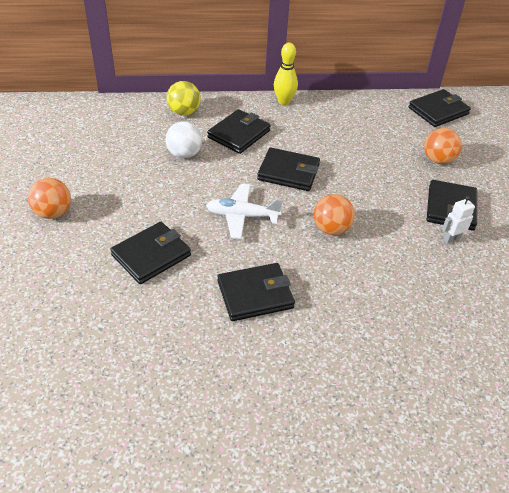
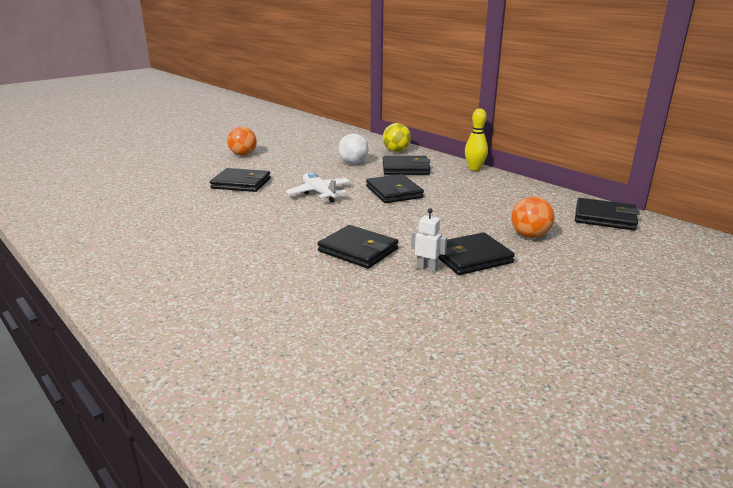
camera: 55 degrees right, 20 degrees down
black wallet [217,263,295,321] -> black wallet moved to [318,225,398,268]
orange ball [314,194,355,235] -> none

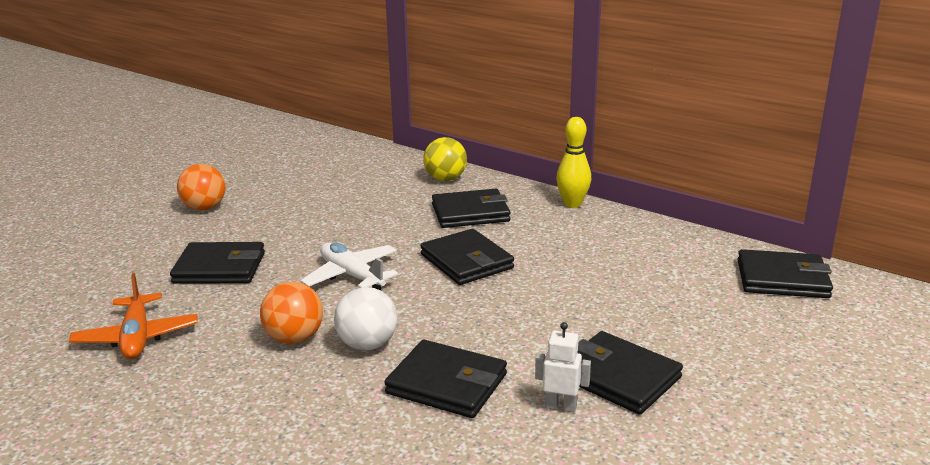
camera: 10 degrees left, 0 degrees up
white ball [338,134,368,164] -> white ball moved to [334,287,397,350]
black wallet [438,232,515,275] -> black wallet turned 75 degrees clockwise [577,331,683,415]
orange ball [511,196,554,238] -> orange ball moved to [260,282,323,344]
none -> orange plane [69,273,198,359]

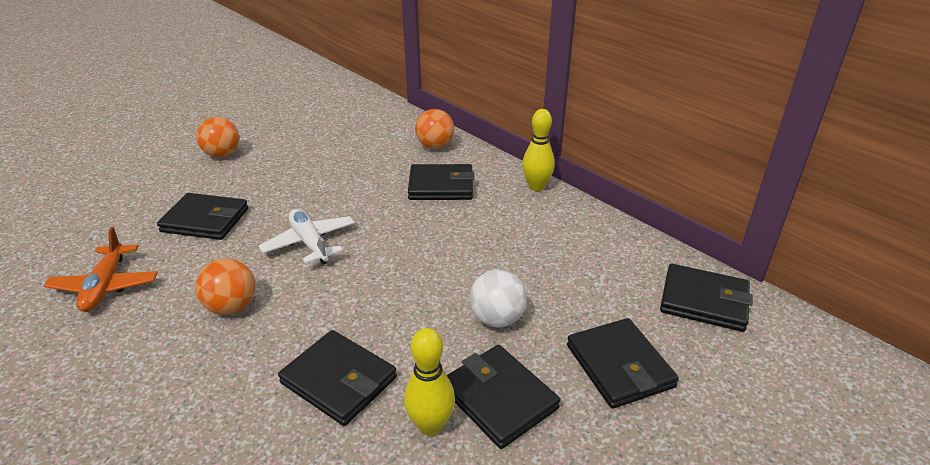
camera: 10 degrees right, 10 degrees up
white ball [334,287,397,350] -> white ball moved to [470,270,527,328]
black wallet [420,229,514,285] -> black wallet moved to [567,318,679,409]
yellow ball [423,137,467,181] -> orange ball [415,109,454,149]
white robot [535,322,591,413] -> yellow bowling pin [404,328,455,436]

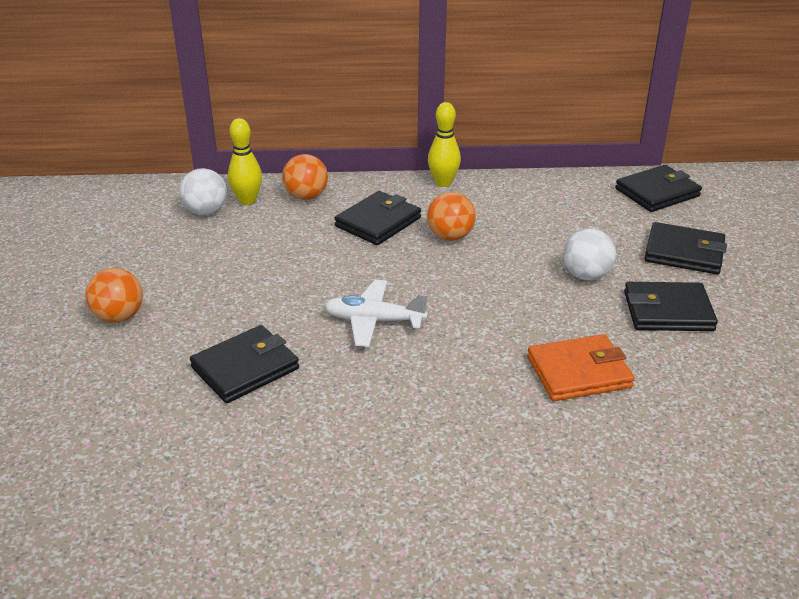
camera: 50 degrees left, 0 degrees up
orange plane [44,227,158,312] -> none
orange ball [195,258,255,315] -> orange ball moved to [427,192,476,241]
black wallet [278,330,397,426] -> orange wallet [527,334,635,401]
yellow bowling pin [404,328,455,436] -> yellow bowling pin moved to [228,118,262,205]
none -> white ball [179,168,227,215]

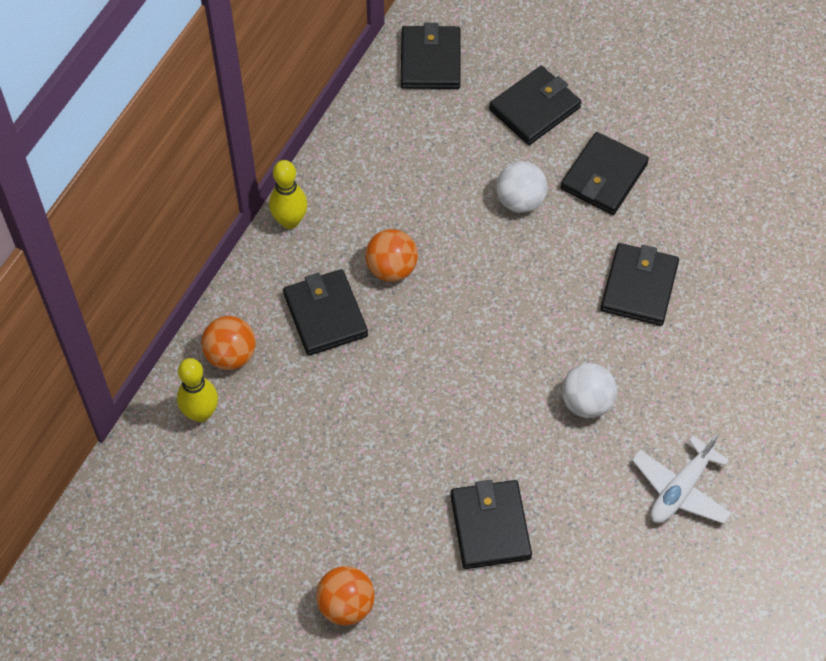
camera: 60 degrees left, 25 degrees up
white ball [179,168,227,215] -> white ball moved to [562,363,617,418]
white plane [325,280,428,347] -> white plane moved to [632,434,732,524]
orange wallet [527,334,635,401] -> black wallet [600,243,679,326]

